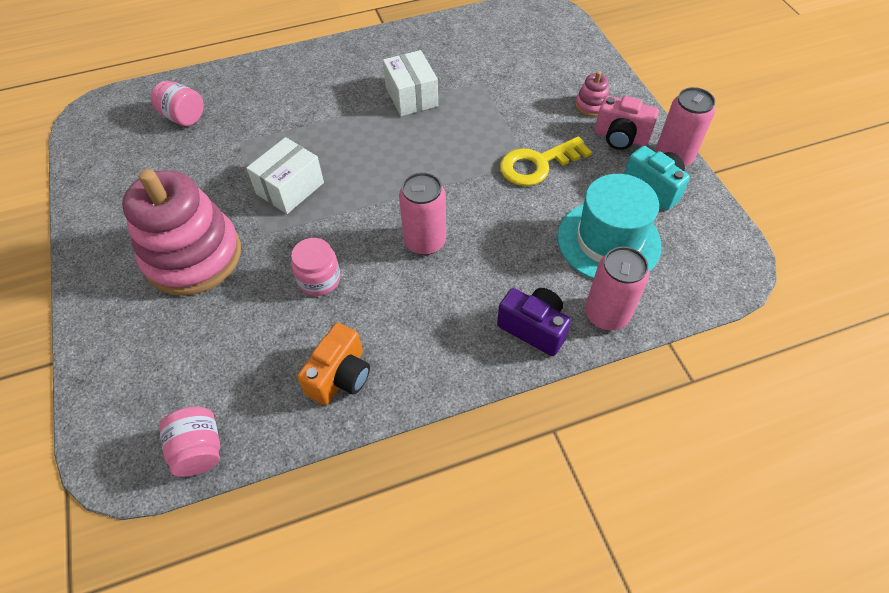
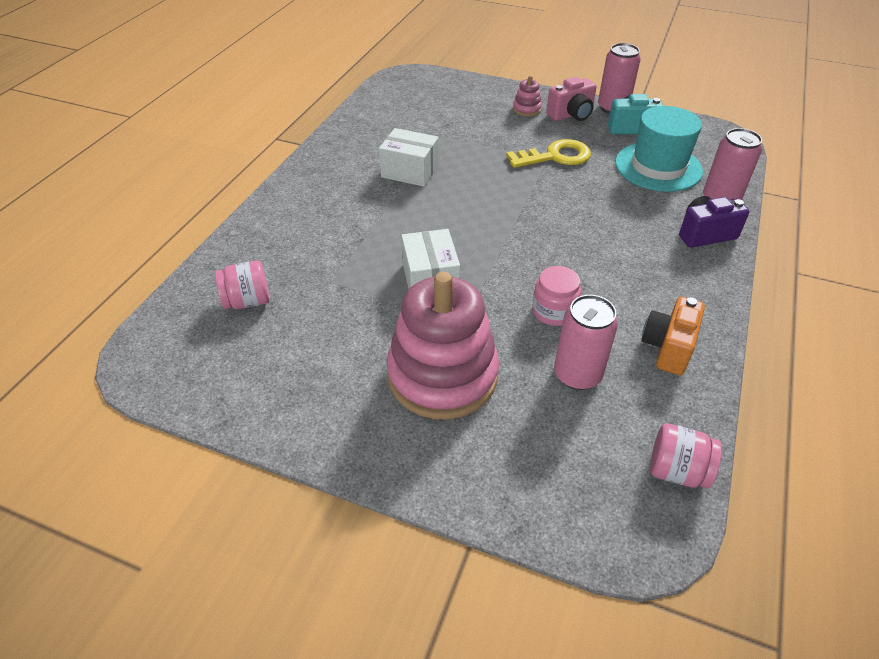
camera: 50 degrees left, 10 degrees down
orange camera [297,323,370,405] -> orange camera turned 135 degrees counterclockwise [641,297,705,375]
pink can [399,172,446,255] -> pink can moved to [554,295,618,390]
yellow key [500,136,592,186] -> yellow key turned 120 degrees counterclockwise [506,139,591,168]

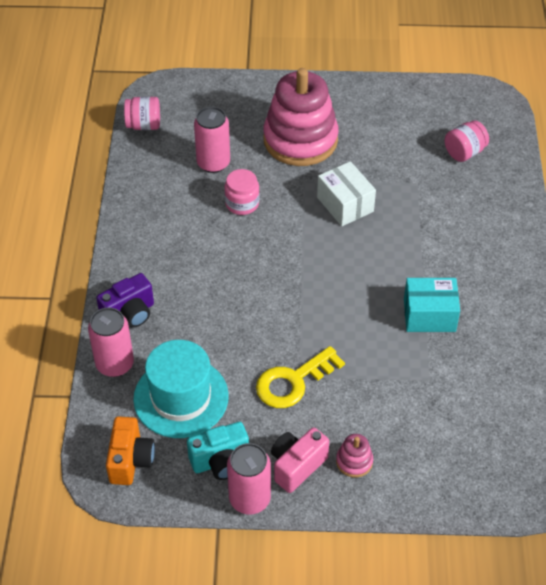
camera: 160 degrees right, 5 degrees up
white box [379,128,439,187] -> turquoise box [404,278,460,332]
orange camera [641,297,705,375] -> orange camera moved to [106,416,155,485]

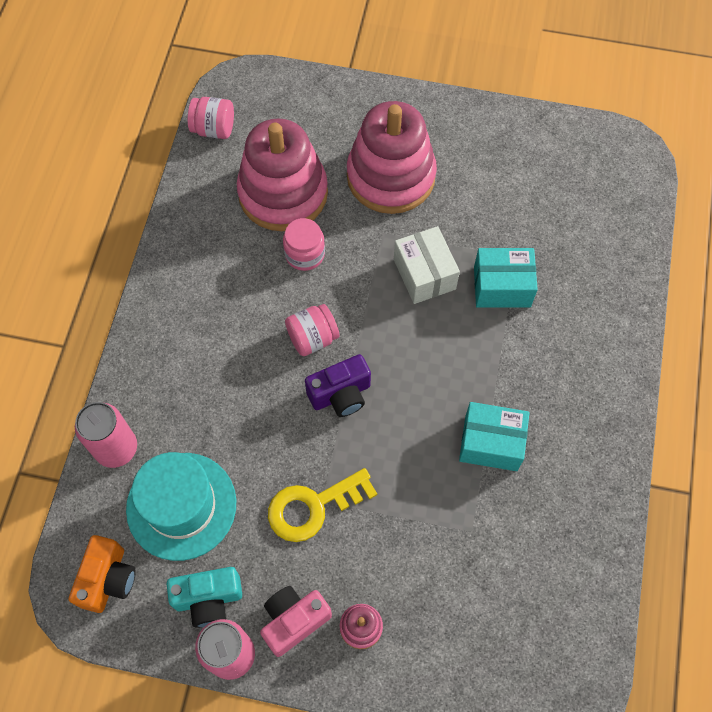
camera: 10 degrees right, 15 degrees up
purple camera [96,273,154,328] -> purple camera moved to [305,354,371,417]
pink can [194,107,230,173] -> pink stacking toy [237,118,328,231]
pink jar [445,120,489,162] -> pink jar moved to [285,304,340,356]
none -> turquoise box [474,248,538,307]

